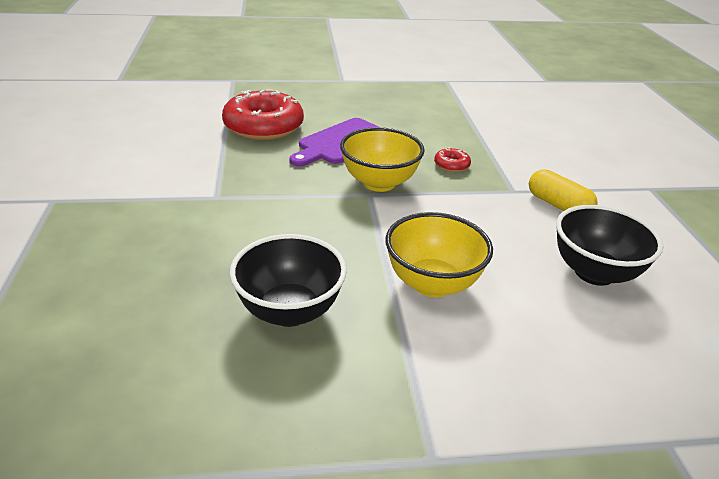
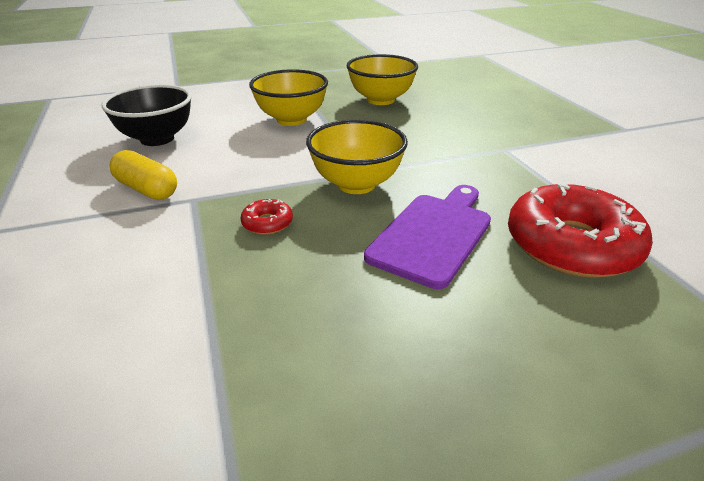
camera: 170 degrees right, 0 degrees up
black bowl [230,234,347,327] -> yellow bowl [347,54,418,105]

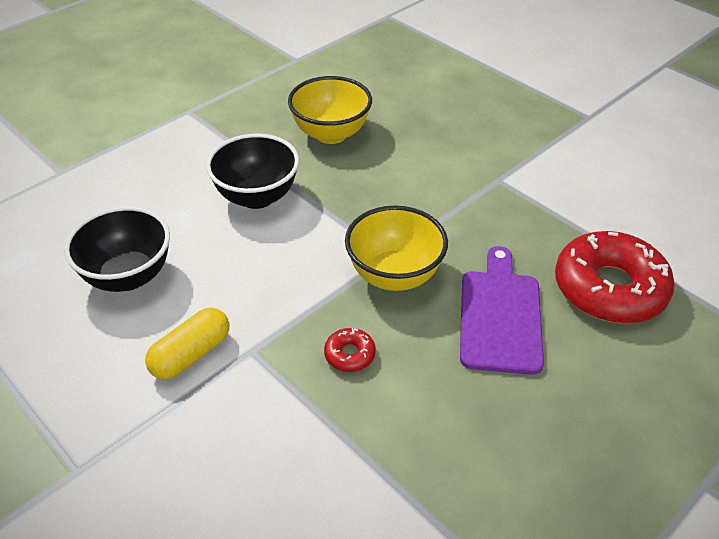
camera: 25 degrees left, 10 degrees up
yellow capsule [109,150,177,200] -> yellow capsule turned 60 degrees counterclockwise [145,308,229,379]
yellow bowl [249,69,328,126] -> black bowl [206,134,299,209]

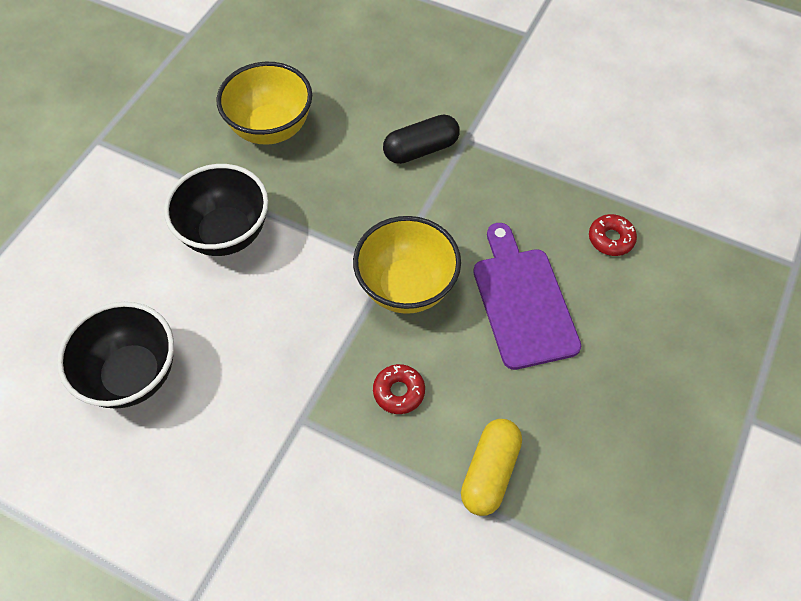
camera: 20 degrees left, 15 degrees up
yellow capsule [145,308,229,379] -> yellow capsule moved to [461,419,522,516]
red donut [555,231,675,324] -> red donut [589,214,637,256], size x0.42
none -> black capsule [383,115,460,164]

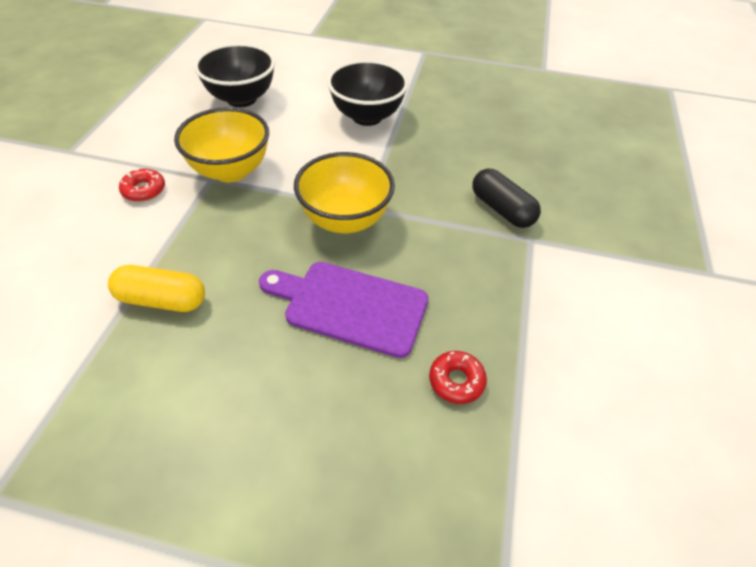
camera: 75 degrees right, 10 degrees down
yellow bowl [216,62,312,145] -> yellow bowl moved to [174,107,269,183]
red donut [373,364,425,414] -> red donut moved to [119,168,165,202]
purple cutting board [473,223,581,370] -> purple cutting board turned 135 degrees counterclockwise [259,262,428,358]

